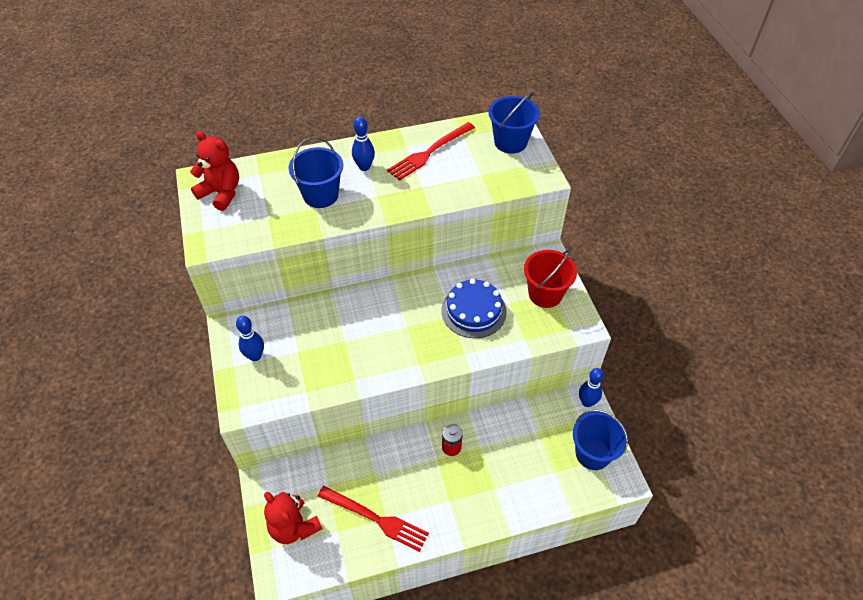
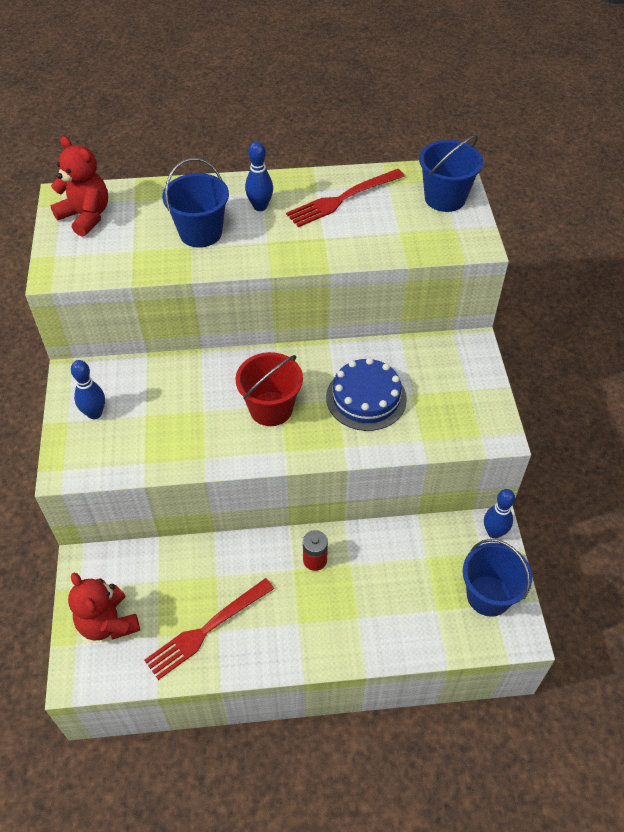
camera: 10 degrees right, 0 degrees up
red fork [318,486,429,552] -> red fork turned 105 degrees clockwise [144,578,274,680]
red bucket [524,250,577,308] -> red bucket moved to [235,352,303,426]

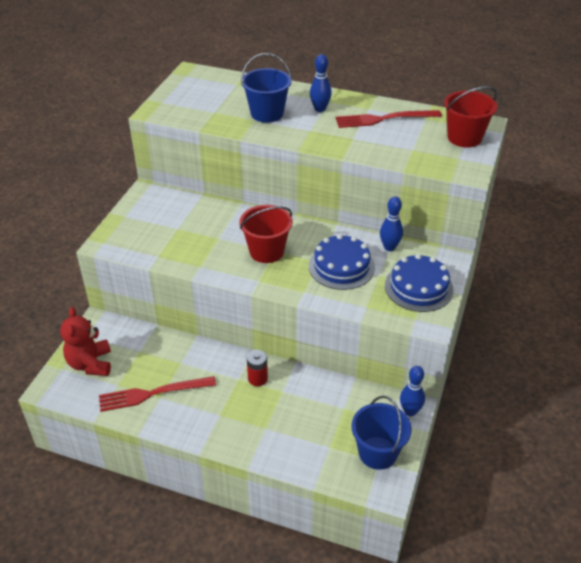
camera: 25 degrees right, 10 degrees down
red teddy bear [50,136,108,237] -> none
blue bowling pin [71,360,105,419] -> blue bowling pin moved to [380,196,403,251]
blue bucket [419,135,483,212] -> red bucket [444,86,497,148]
none -> blue cake [385,254,453,312]

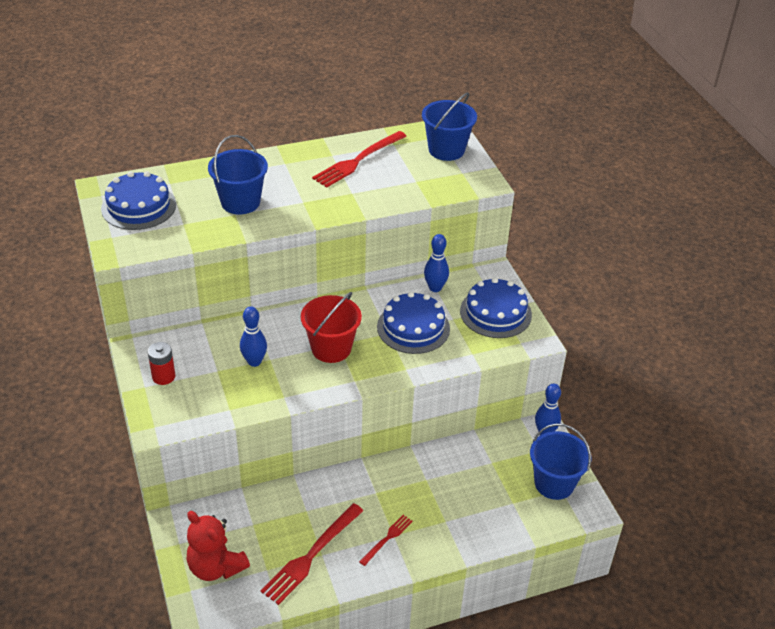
camera: 40 degrees left, 0 degrees up
red battery [247,350,268,386] -> red battery moved to [148,342,175,385]
blue bowling pin [310,54,332,112] -> blue bowling pin moved to [240,306,267,367]
red bucket [444,86,497,148] -> blue bucket [422,92,477,161]
none -> blue cake [101,171,176,230]
none -> red fork [359,515,413,566]

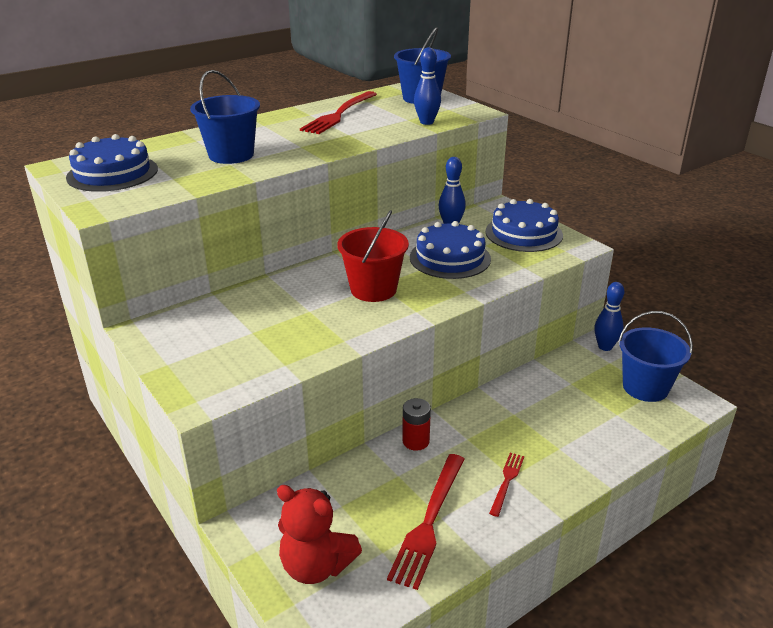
camera: 15 degrees left, 10 degrees down
red battery [148,342,175,385] -> red battery moved to [402,398,431,451]
blue bowling pin [240,306,267,367] -> blue bowling pin moved to [414,47,441,125]

